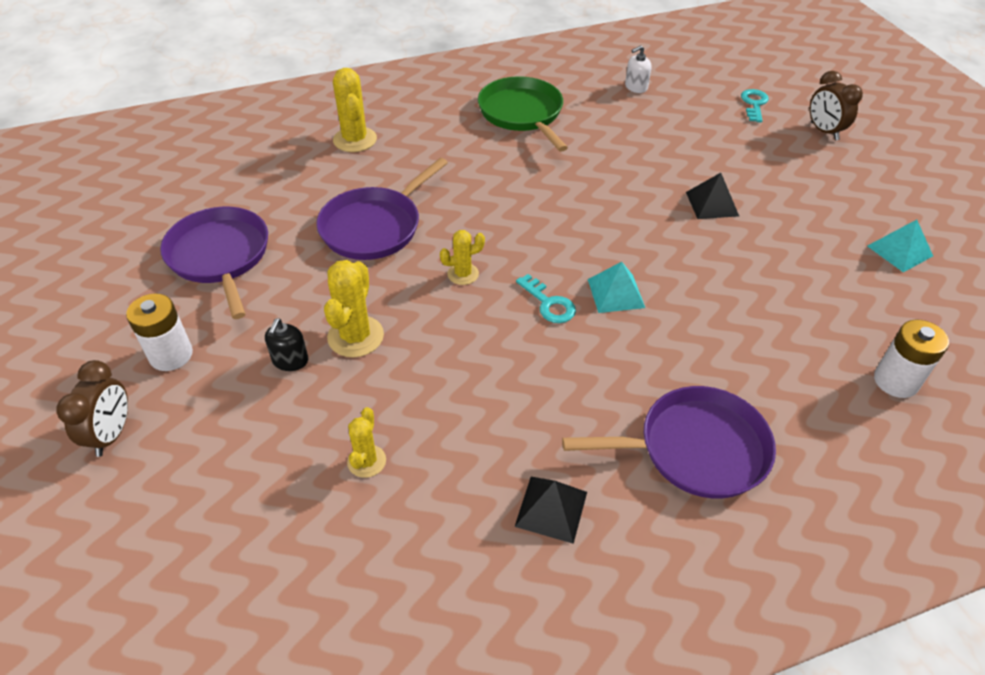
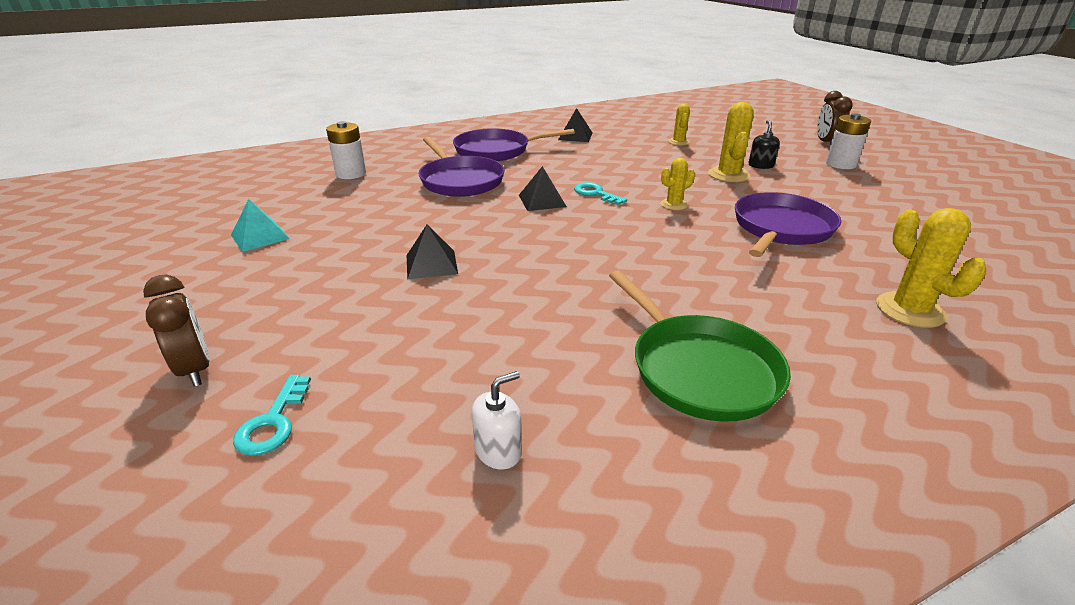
camera: 175 degrees right, 15 degrees down
purple pan [160,207,268,319] -> purple pan moved to [418,137,505,197]
turquoise pyramid [588,262,645,313] -> black pyramid [519,166,567,211]

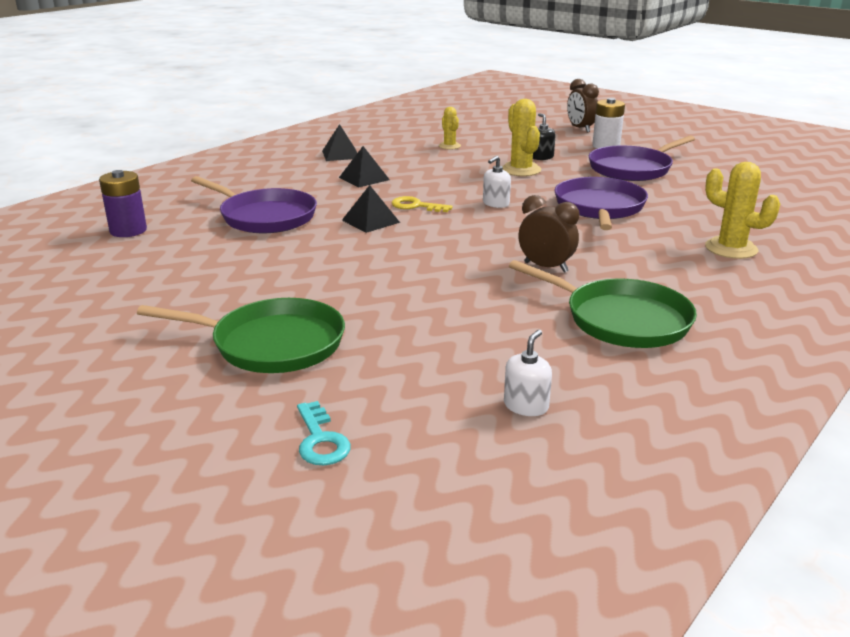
camera: 25 degrees left, 5 degrees down
brown clock [143,275,210,387] -> brown clock moved to [518,195,579,273]
turquoise pyramid [231,199,290,252] -> none
white battery [326,121,366,179] -> purple battery [99,170,147,237]
black pyramid [407,225,458,280] -> black pyramid moved to [339,146,390,187]
purple pan [453,128,575,161] -> purple pan moved to [589,135,695,181]
turquoise key [574,182,627,205] -> yellow key [392,196,453,212]
yellow cactus [660,158,695,210] -> white soap dispenser [483,156,511,208]
none -> green pan [137,298,345,373]

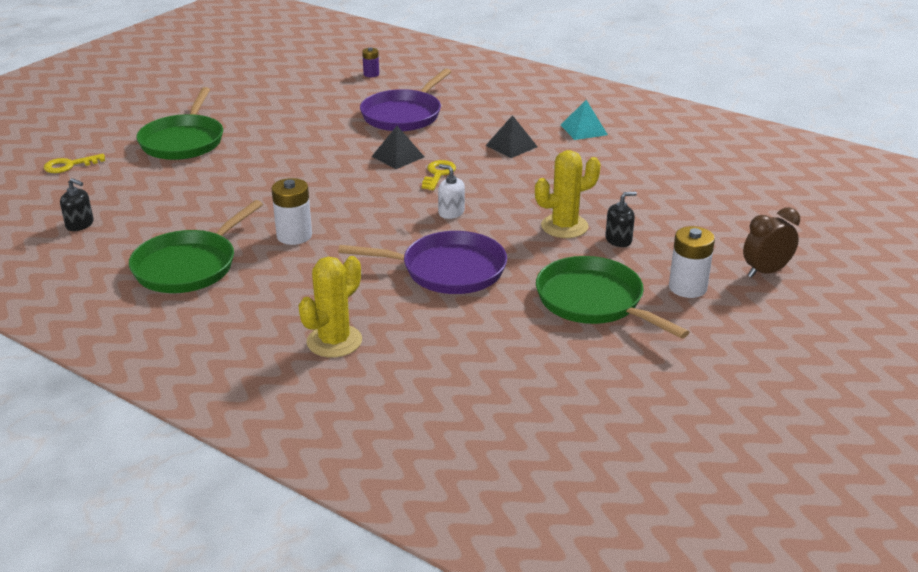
camera: 85 degrees right, 5 degrees up
purple battery [99,170,147,237] -> purple battery [362,48,379,77], size x0.59
turquoise key [297,401,351,465] -> yellow key [44,154,105,173]
black pyramid [322,124,357,161] -> turquoise pyramid [561,100,608,140]
yellow cactus [439,107,461,150] -> none
white soap dispenser [504,330,552,416] -> black soap dispenser [60,178,94,231]
brown clock [518,195,579,273] -> white battery [271,178,312,245]
purple pan [589,135,695,181] -> green pan [536,256,689,339]

